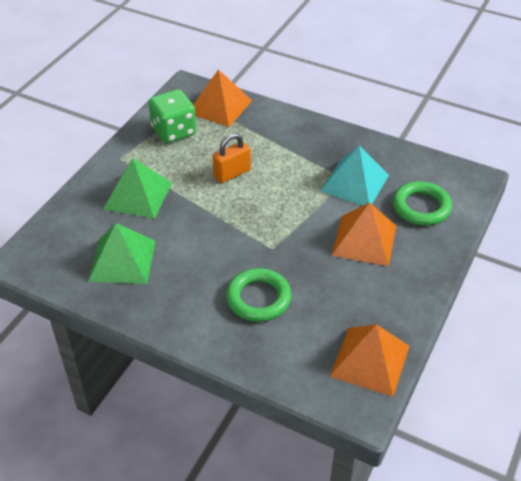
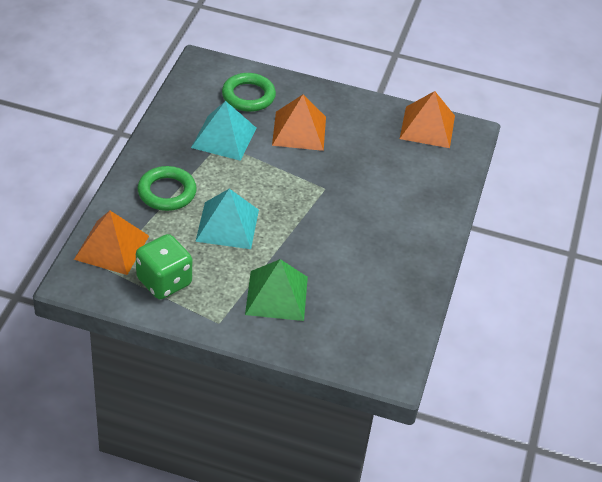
camera: 105 degrees left, 0 degrees up
green pyramid [88,223,156,284] -> none
orange padlock [212,133,251,183] -> turquoise pyramid [195,189,259,249]
green ring [226,268,291,322] -> green ring moved to [137,166,197,211]

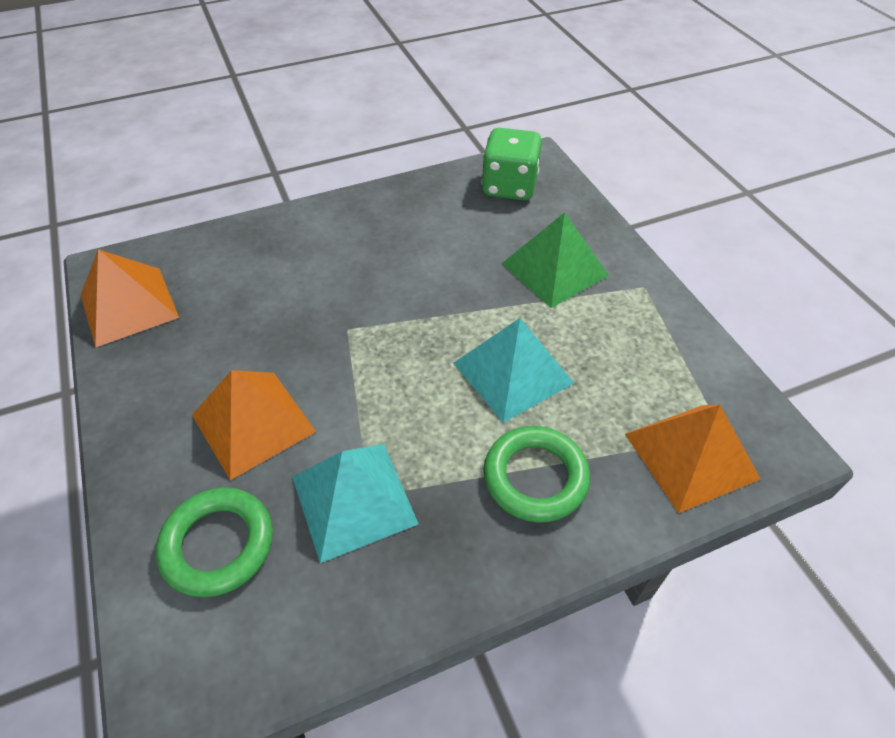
camera: 125 degrees left, 5 degrees up
green dice [136,234,192,299] -> green dice moved to [481,128,542,200]

